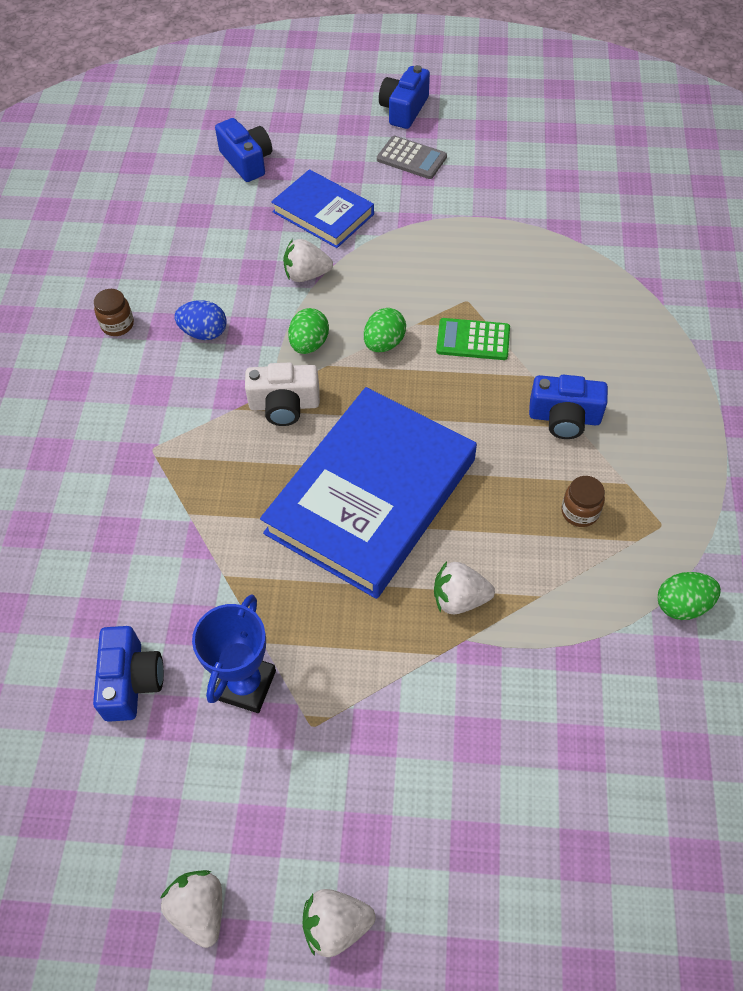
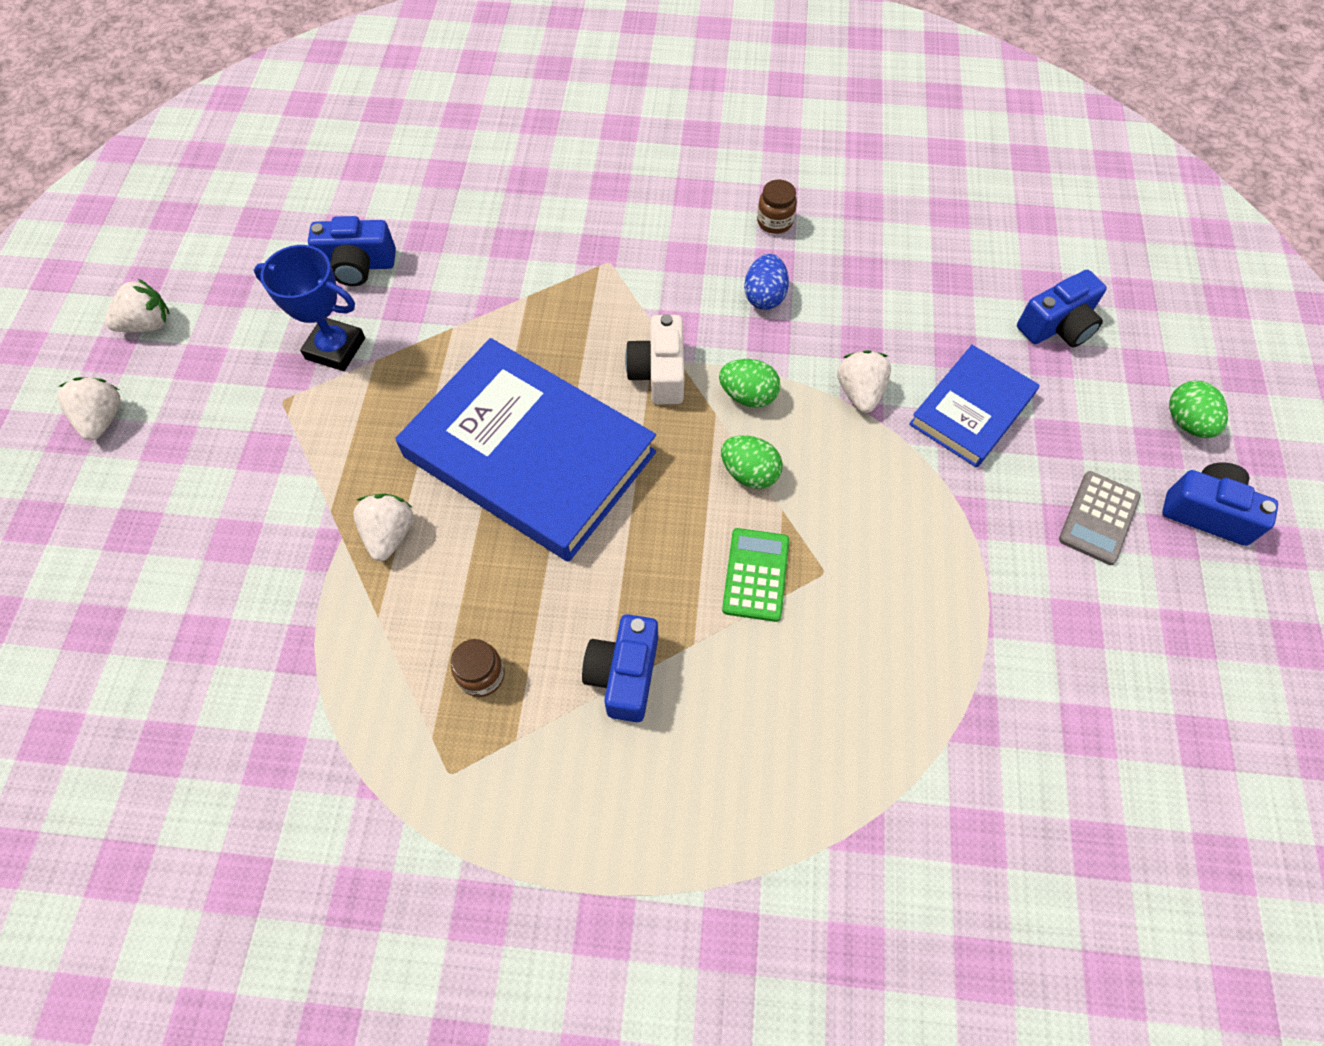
camera: 90 degrees right, 5 degrees up
green egg [658,572,721,620] -> green egg moved to [1169,381,1228,438]

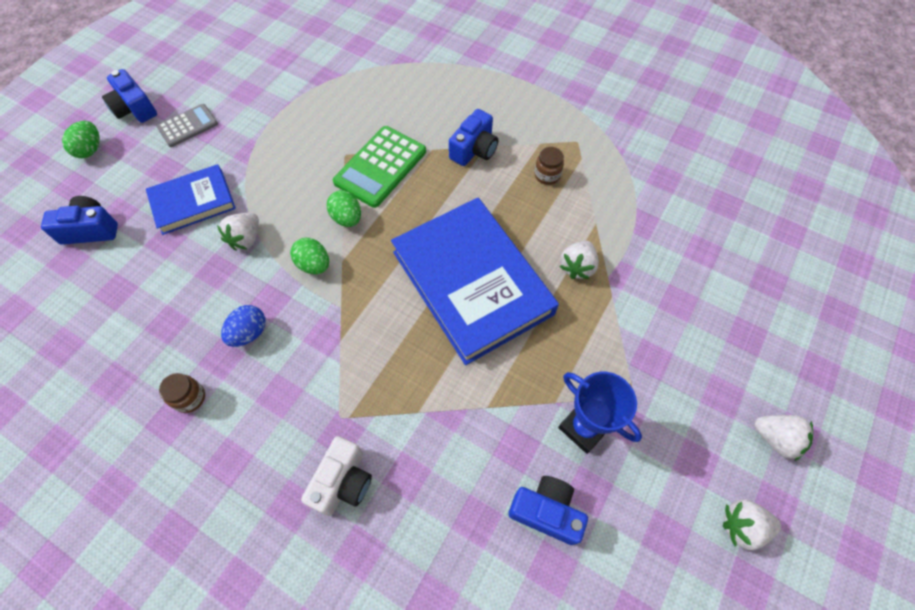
camera: 155 degrees left, 0 degrees up
white strawberry [58,377,120,440] -> white strawberry turned 75 degrees counterclockwise [754,415,813,461]
white camera [625,314,684,404] -> white camera moved to [301,436,372,516]
green calculator [722,528,789,622] -> green calculator [333,126,426,208], size x1.61

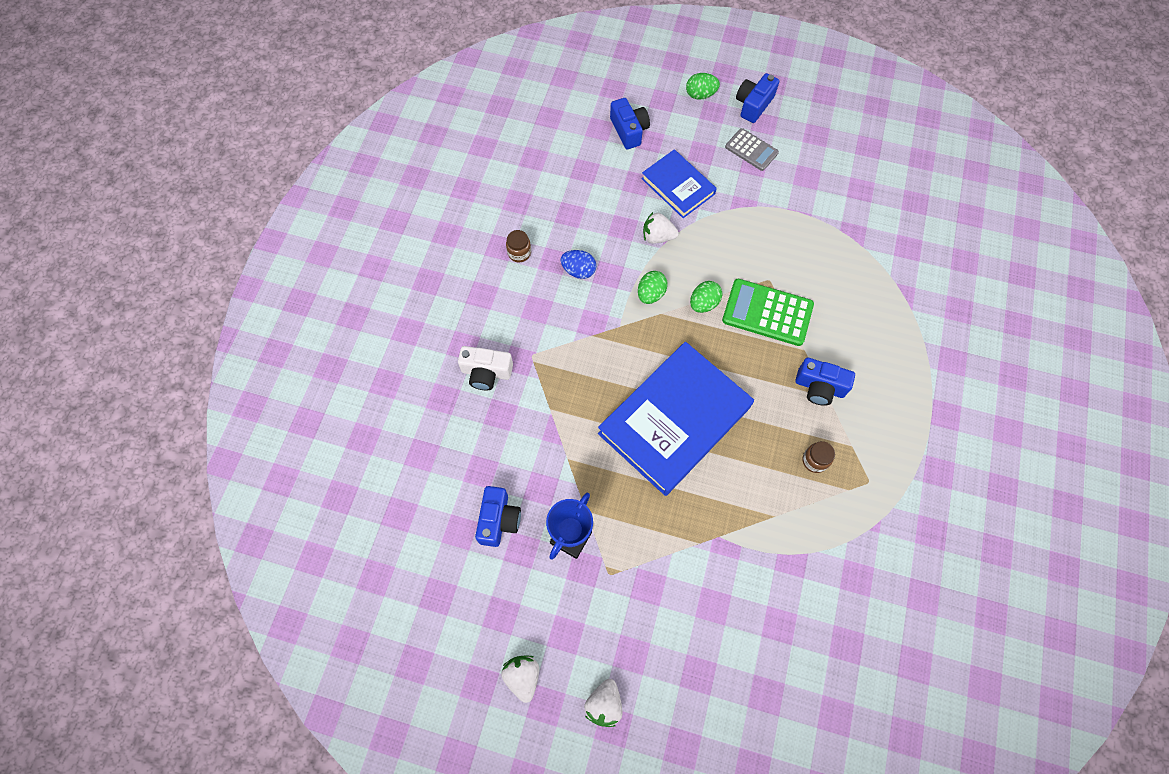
camera: 75 degrees right, 5 degrees up
white strawberry [559,241,599,279] -> none

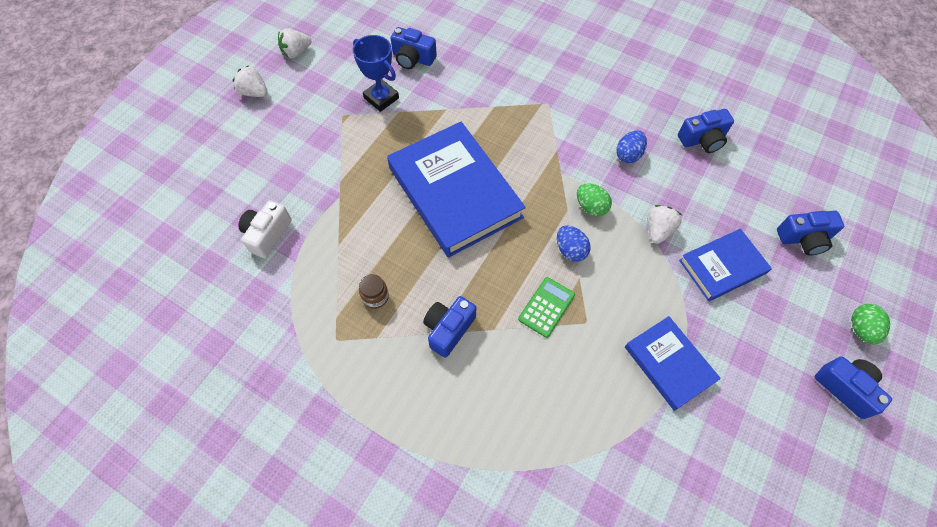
camera: 105 degrees right, 5 degrees down
white camera [458,346,513,390] -> white camera moved to [238,200,291,258]
white strawberry [501,655,539,703] -> white strawberry turned 150 degrees clockwise [278,28,311,58]
brown jar [506,230,531,262] -> none
green egg [690,281,722,313] -> blue egg [557,225,591,262]
green calculator [722,279,814,346] -> green calculator [518,277,575,338], size x0.62
grey calculator [725,128,779,171] -> none
none -> blue book [625,316,721,411]
none -> blue camera [678,109,734,153]

